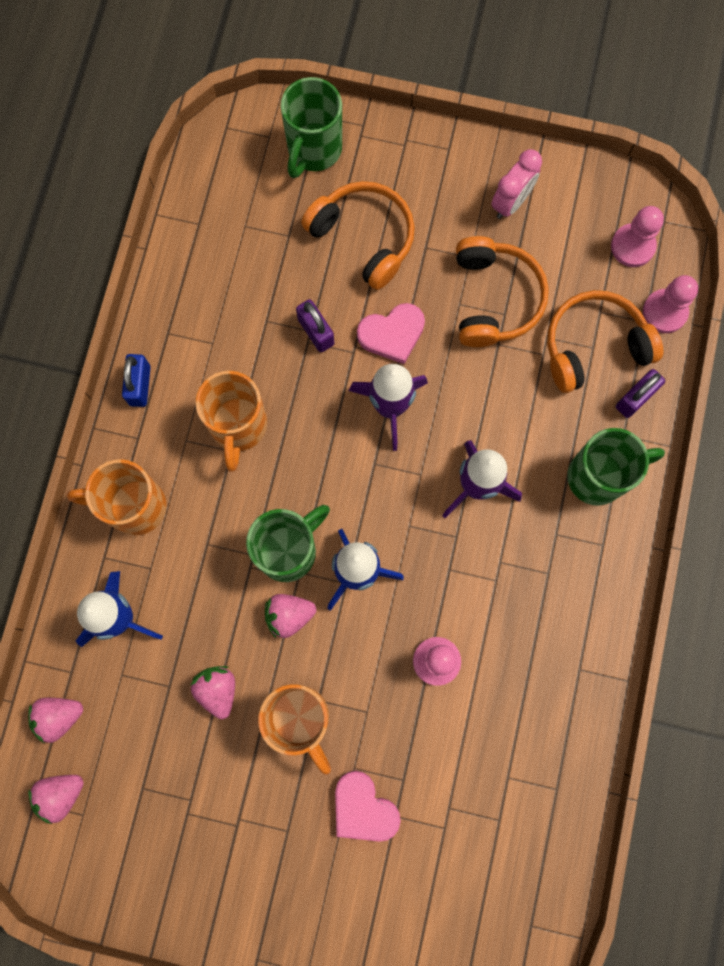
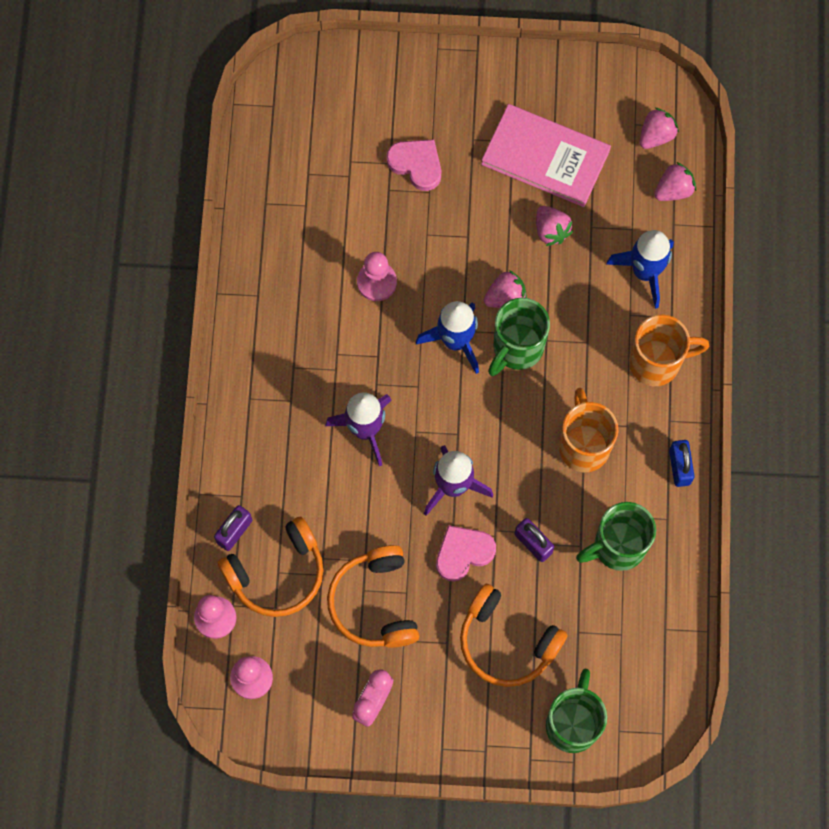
camera: 170 degrees right, 5 degrees down
orange mug [258,684,331,775] -> none
green mug [567,428,665,506] -> green mug moved to [576,502,656,571]
none -> pink book [481,104,611,207]

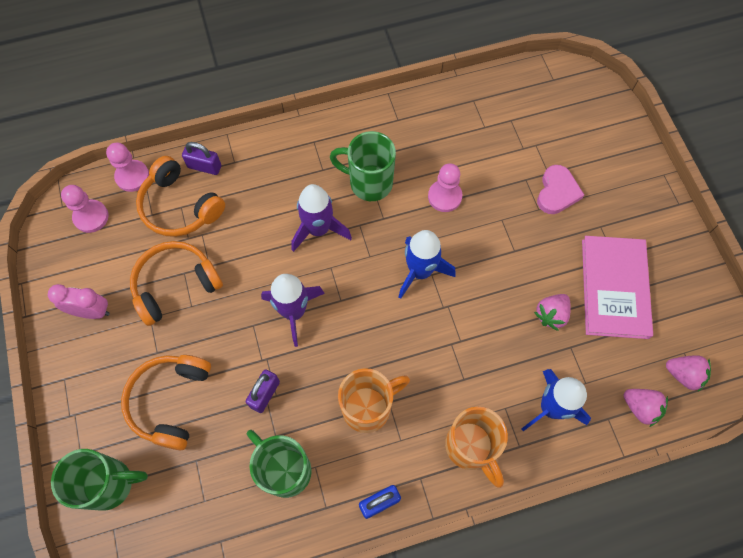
camera: 70 degrees right, 5 degrees down
pink heart [436,525,496,582] -> none
pink strawberry [484,270,527,308] -> none
green mug [488,298,550,376] -> green mug moved to [330,131,396,201]

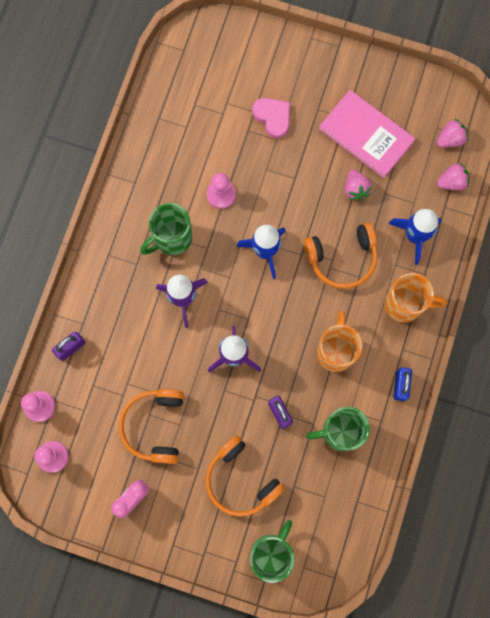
camera: 55 degrees left, 10 degrees up
orange headphones [136,156,225,237] -> orange headphones moved to [304,223,378,289]

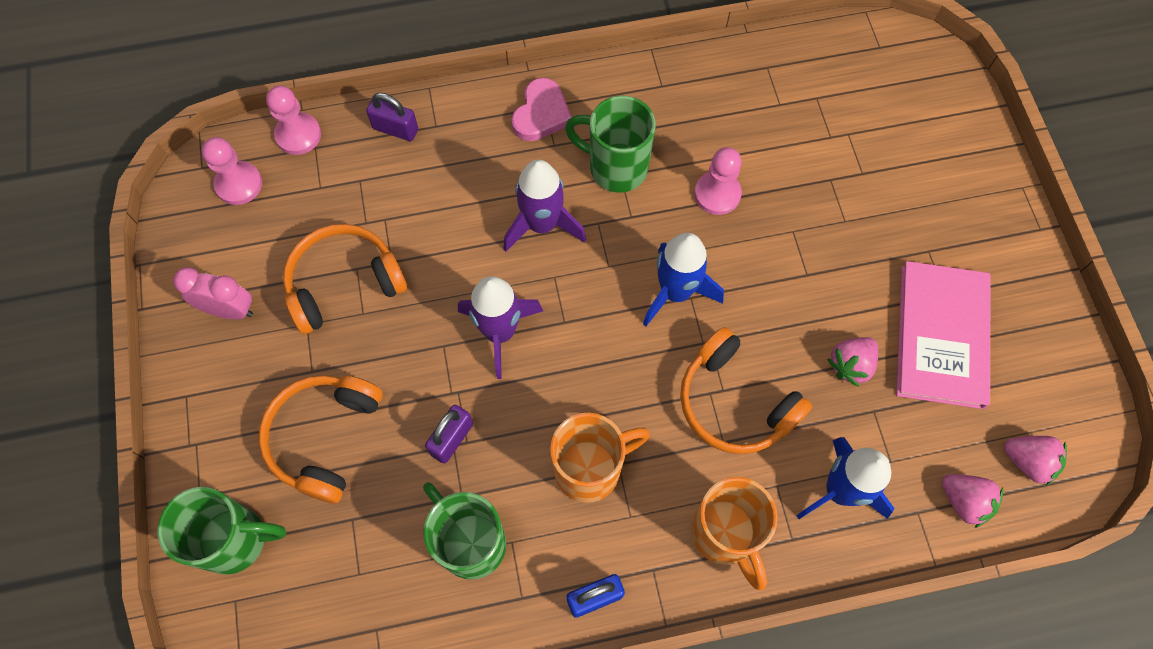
camera: 60 degrees right, 10 degrees down
pink heart [252,98,290,138] -> pink heart moved to [511,78,572,141]

